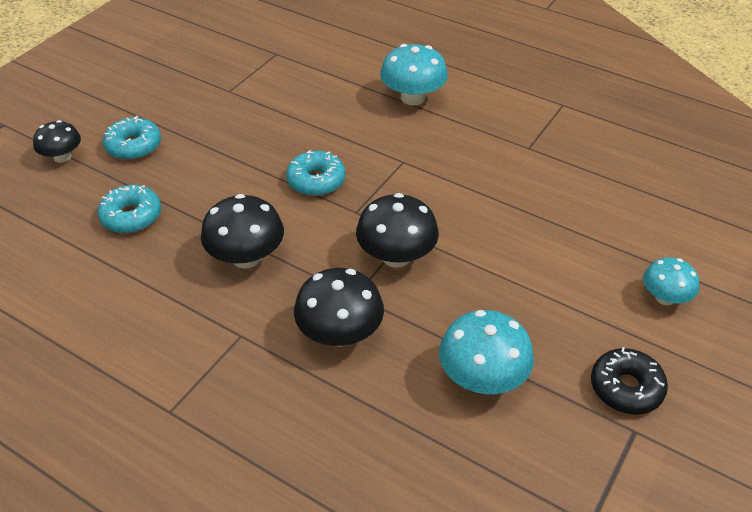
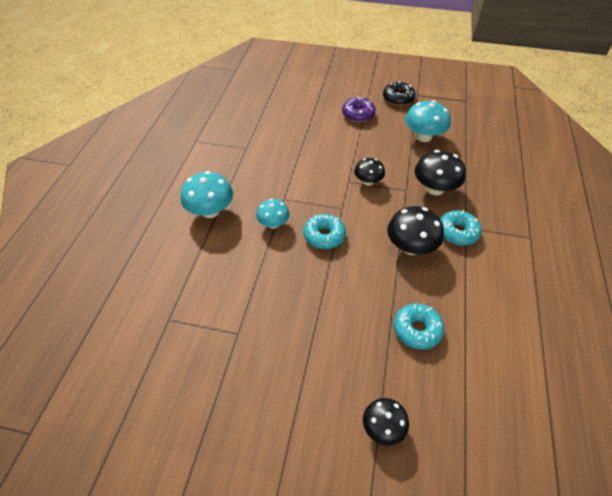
camera: 110 degrees left, 5 degrees up
turquoise donut [103,116,161,160] -> turquoise donut moved to [440,210,482,246]
black mushroom [356,193,439,268] -> black mushroom [354,158,385,186], size x0.63
turquoise mushroom [643,257,699,305] -> turquoise mushroom moved to [256,199,290,229]
none -> purple donut [342,96,376,122]

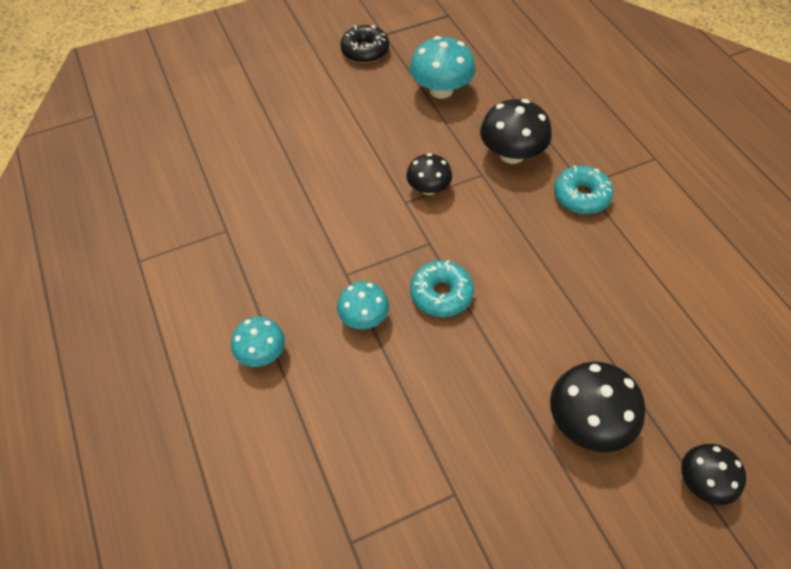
camera: 35 degrees left, 5 degrees up
turquoise mushroom [180,171,233,218] -> turquoise mushroom [231,317,285,367], size x0.63
purple donut [342,96,376,122] -> none
black mushroom [387,206,444,255] -> black mushroom moved to [550,362,646,452]
turquoise donut [394,303,444,350] -> none

